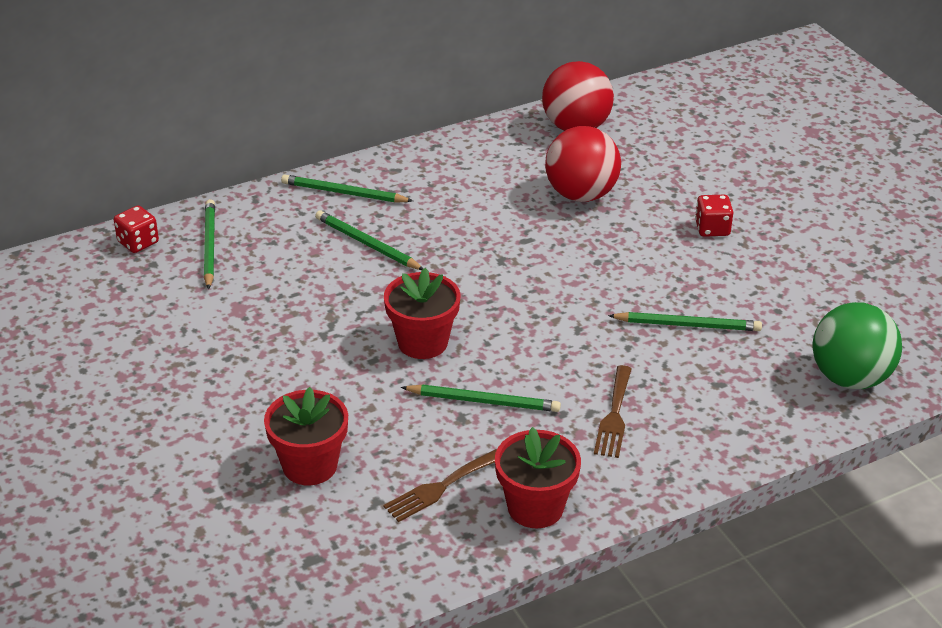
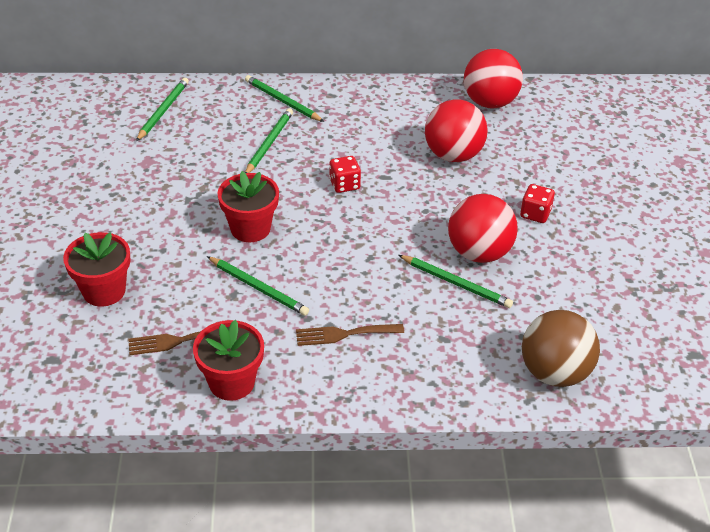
camera: 25 degrees right, 5 degrees up
red dice [114,206,159,253] -> red dice moved to [329,156,361,193]
green pencil [315,210,423,270] -> green pencil turned 45 degrees clockwise [245,108,293,173]
brown fork [594,365,632,458] -> brown fork turned 45 degrees clockwise [296,324,404,346]
green ball [813,302,902,389] -> brown ball [522,310,600,387]
none -> red ball [448,194,518,263]

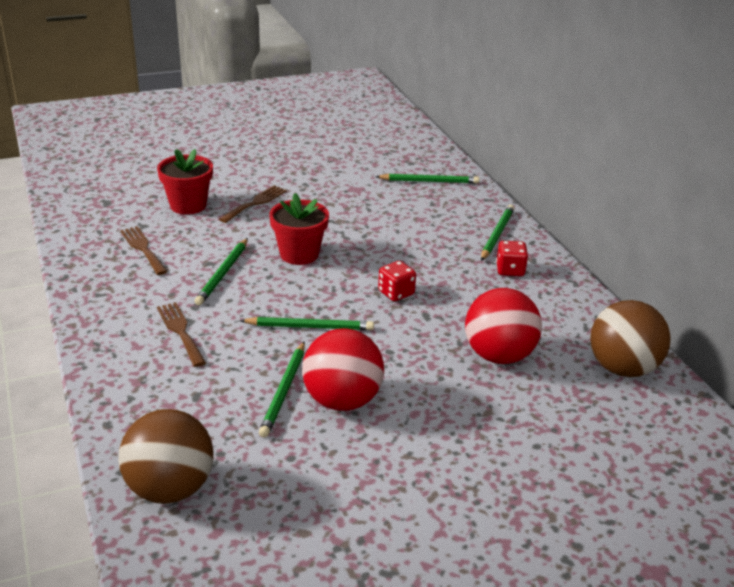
camera: 70 degrees right, 10 degrees down
red flower pot [193,320,264,401] -> none
green pencil [245,108,293,173] -> green pencil moved to [240,317,374,330]
red ball [464,49,523,108] -> brown ball [590,300,671,377]
red dice [520,184,555,223] -> red dice moved to [496,241,528,277]
none -> brown fork [219,185,287,223]

